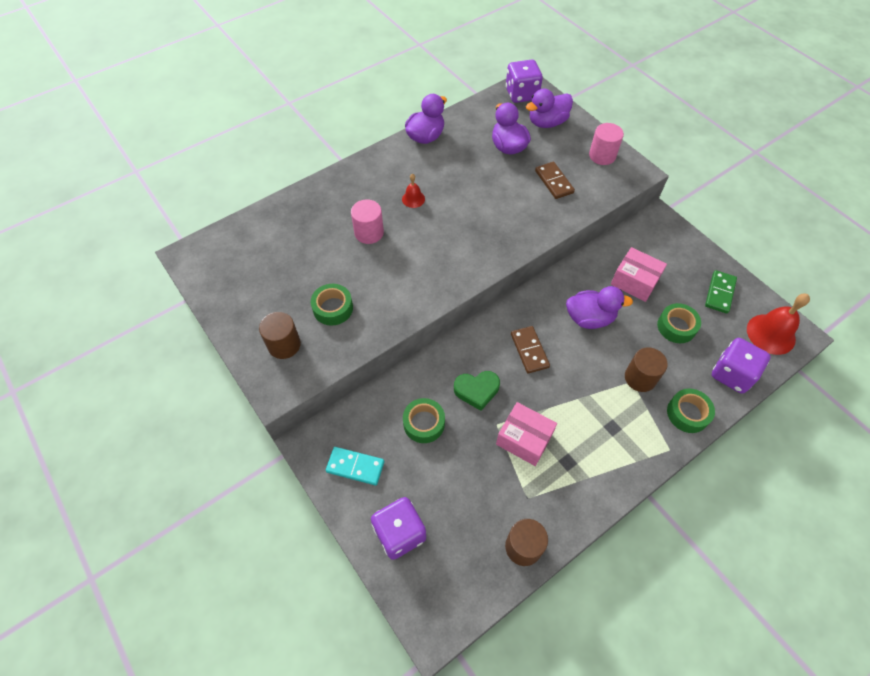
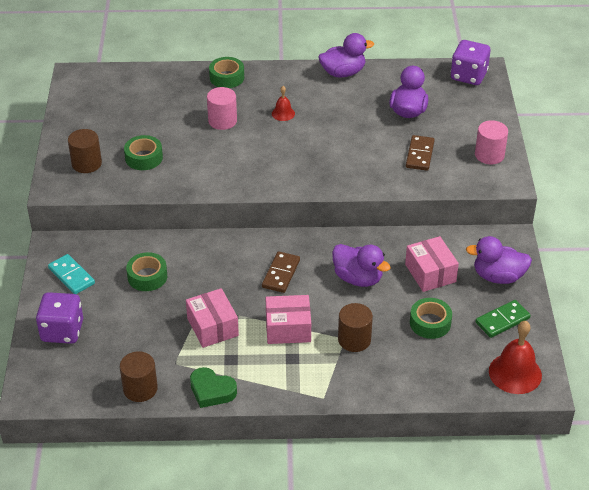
camera: 35 degrees right, 15 degrees down
green heart [454,371,500,411] -> green heart moved to [190,367,237,408]
purple duck [526,89,573,128] -> purple duck moved to [466,236,532,284]
green tape [667,389,715,433] -> green tape moved to [209,57,244,88]
purple dice [712,338,770,394] -> none
none -> pink box [266,295,311,344]

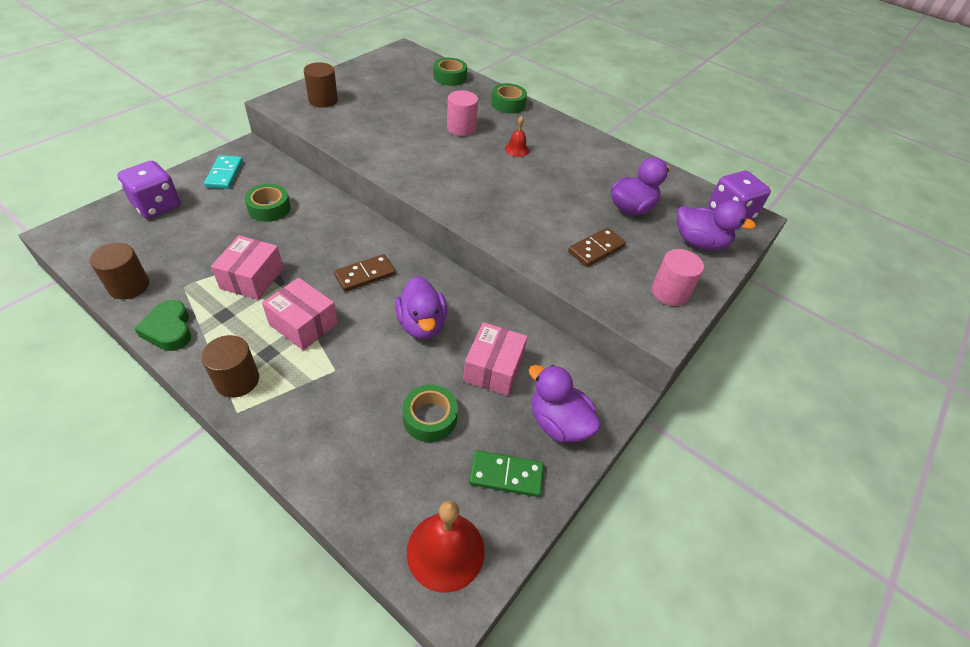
camera: 35 degrees right, 5 degrees up
green tape [124,135,163,170] -> green tape moved to [434,58,467,86]
purple duck [318,33,374,78] -> purple duck moved to [677,200,756,251]
brown cylinder [338,303,373,352] -> brown cylinder moved to [201,335,259,398]

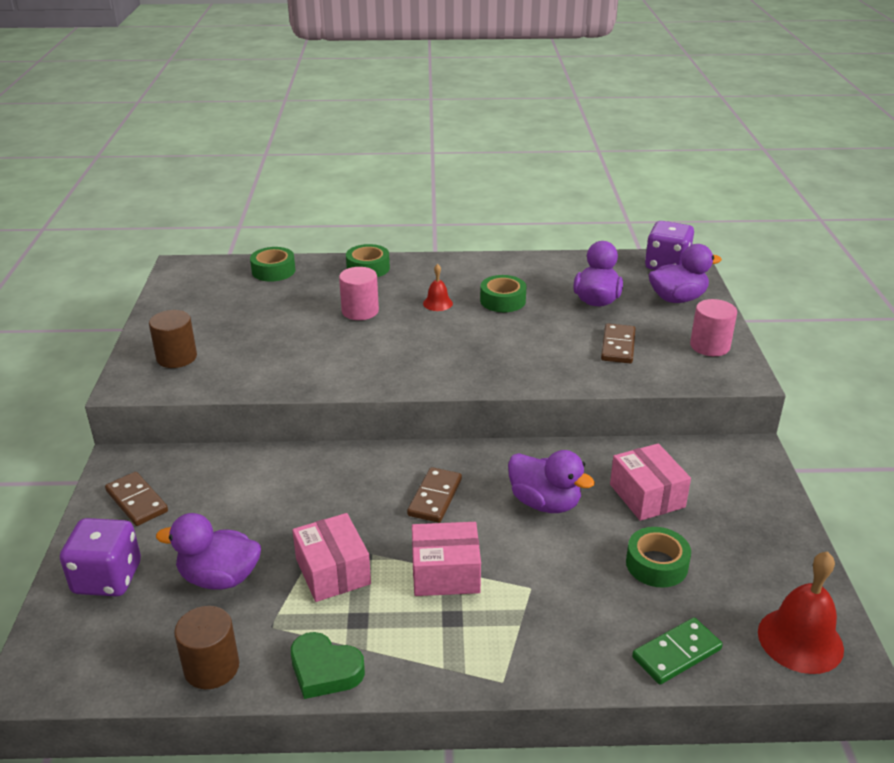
camera: 35 degrees left, 15 degrees down
brown cylinder [201,335,259,398] -> none
turquoise domino [204,155,243,189] -> brown domino [105,472,168,526]
green tape [244,184,291,222] -> green tape moved to [480,275,526,312]
green domino [469,450,544,497] -> green domino moved to [632,617,723,684]
purple duck [529,365,601,442] -> purple duck moved to [156,513,261,590]

